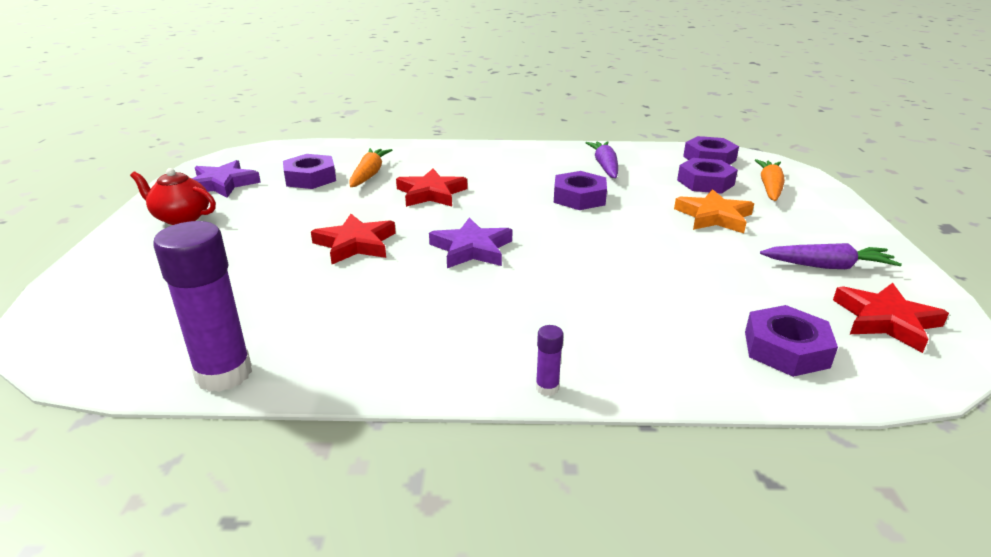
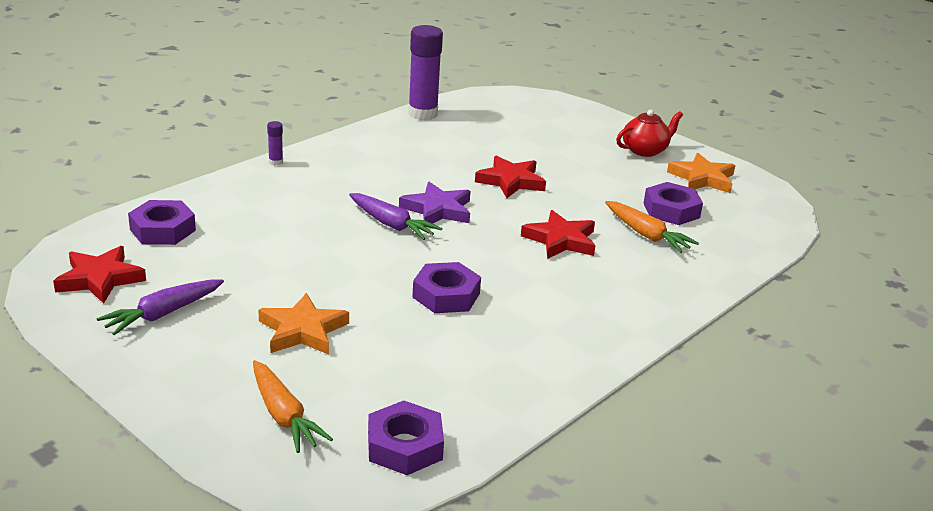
camera: 130 degrees right, 0 degrees up
purple star [192,160,261,198] -> orange star [667,153,735,193]
purple carrot [585,141,618,178] -> purple carrot moved to [349,193,442,240]
purple nut [677,158,738,194] -> none

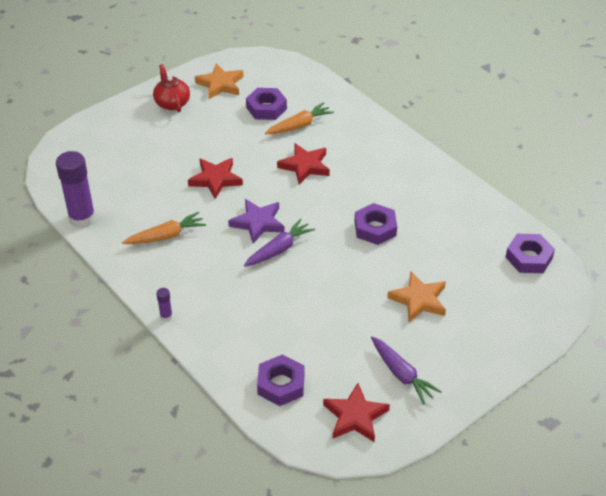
camera: 80 degrees left, 15 degrees up
orange carrot [253,360,333,453] -> orange carrot moved to [122,212,206,244]

